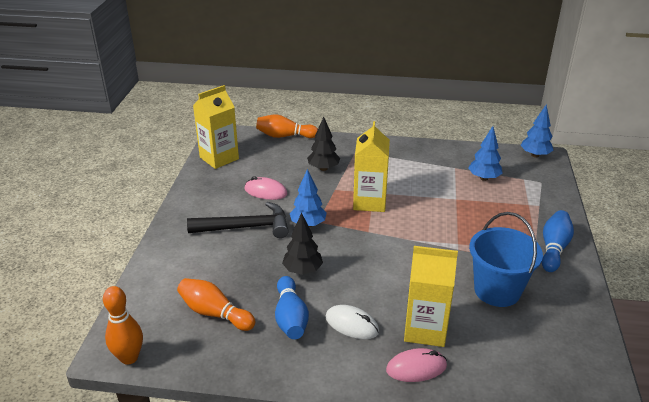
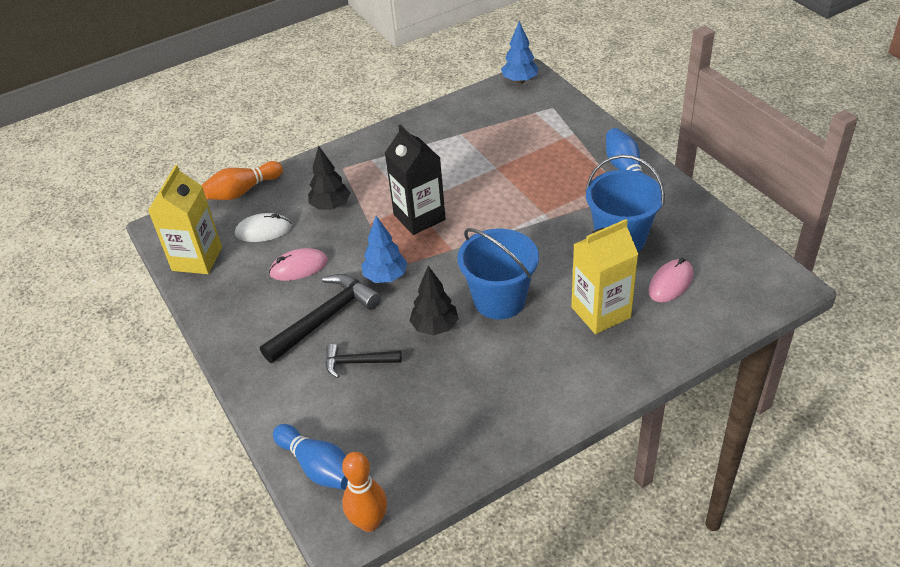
camera: 35 degrees left, 10 degrees up
orange bowling pin [177,278,255,331] -> none
blue bowling pin [275,276,309,339] -> blue bowling pin moved to [273,424,348,490]
white mouse [325,305,379,339] -> white mouse moved to [235,213,292,242]
yellow carton [353,121,390,212] -> black carton [385,125,446,235]
pink mouse [386,348,447,382] -> pink mouse moved to [648,258,693,302]
blue tree [468,126,503,181] -> none
none -> black hammer [325,344,402,378]
none -> blue bucket [457,228,539,319]

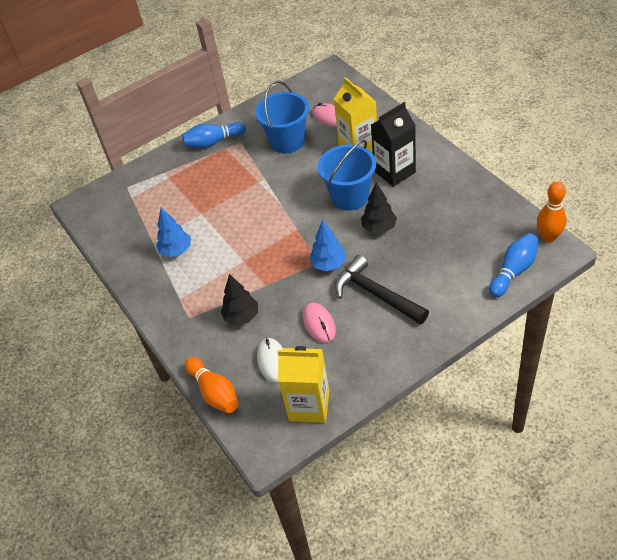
camera: 90 degrees left, 5 degrees up
black hammer [325,344,402,378] -> none
black carton [385,125,446,235] -> black carton moved to [371,102,416,187]
blue tree [501,21,539,83] -> blue tree moved to [156,208,191,257]

